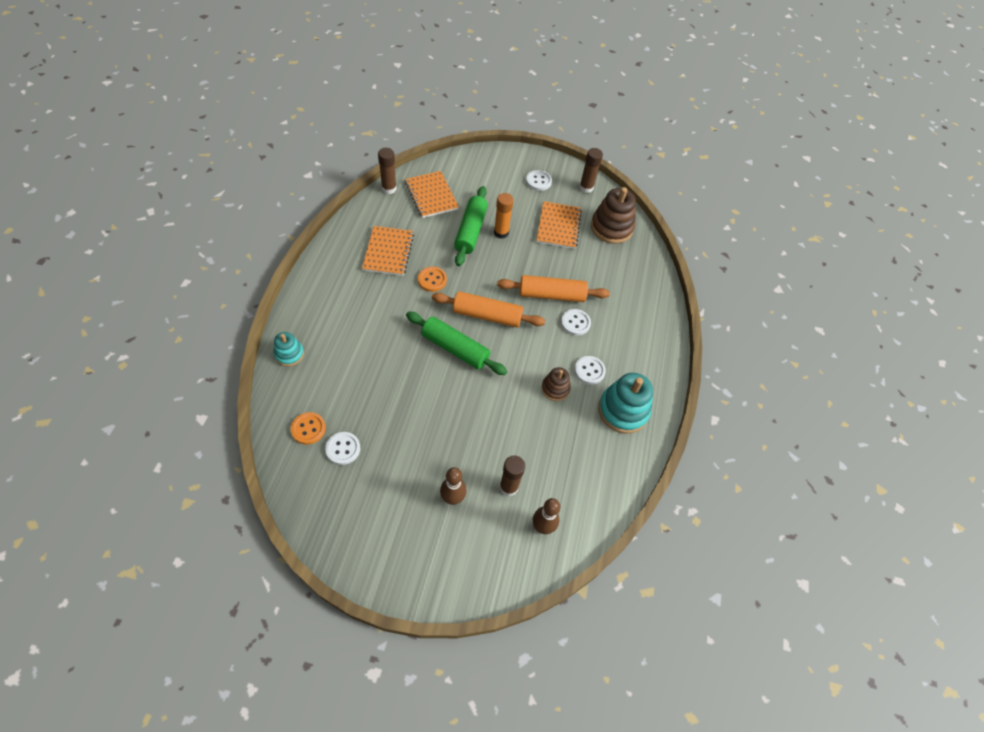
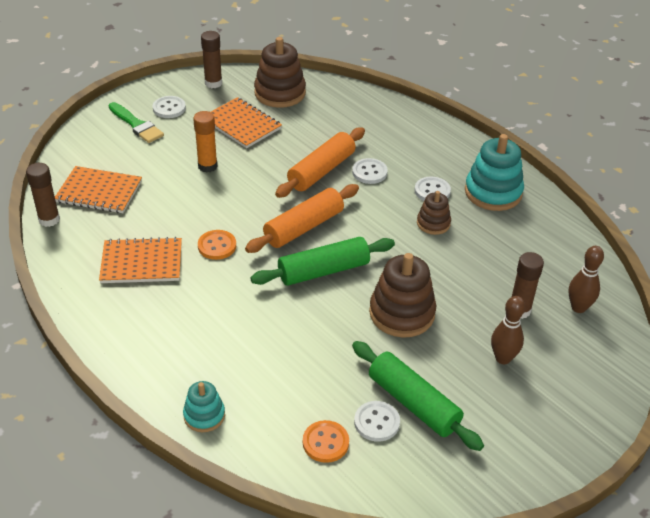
camera: 50 degrees left, 15 degrees down
orange notebook [362,226,414,276] -> orange notebook turned 45 degrees counterclockwise [99,237,182,283]
green rolling pin [454,186,488,266] -> green rolling pin moved to [352,341,484,451]
none -> green brush [109,102,164,143]
none -> brown stacking toy [369,253,436,338]

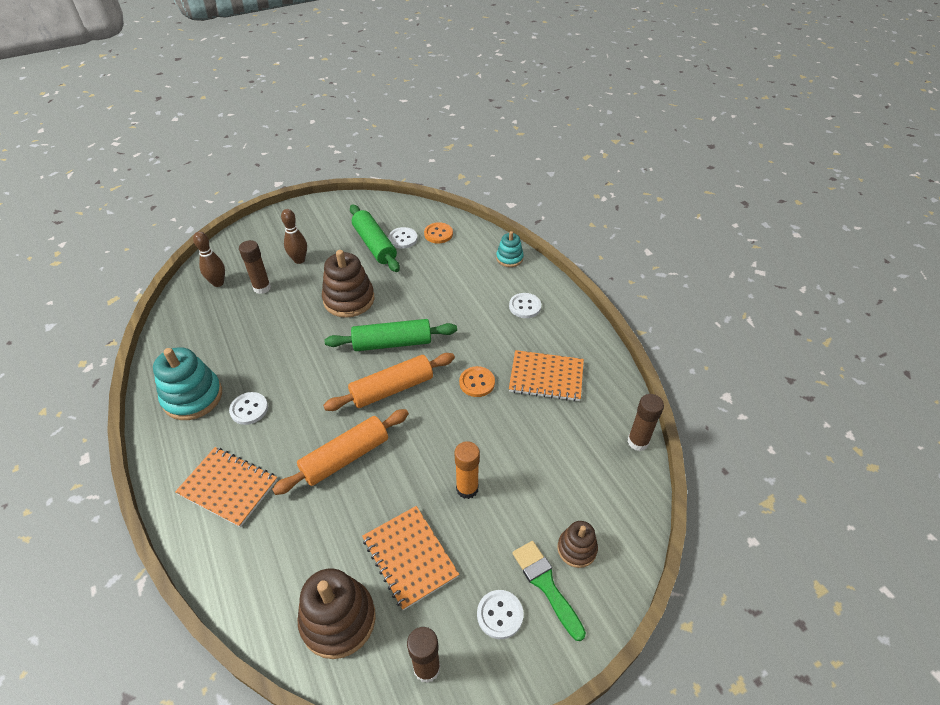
camera: 165 degrees left, 5 degrees up
orange notebook [55,166,142,213] -> orange notebook moved to [175,447,277,527]
white button [352,158,388,184] -> white button moved to [509,293,541,318]
brown stacking toy [417,191,451,235] -> brown stacking toy moved to [557,521,598,568]

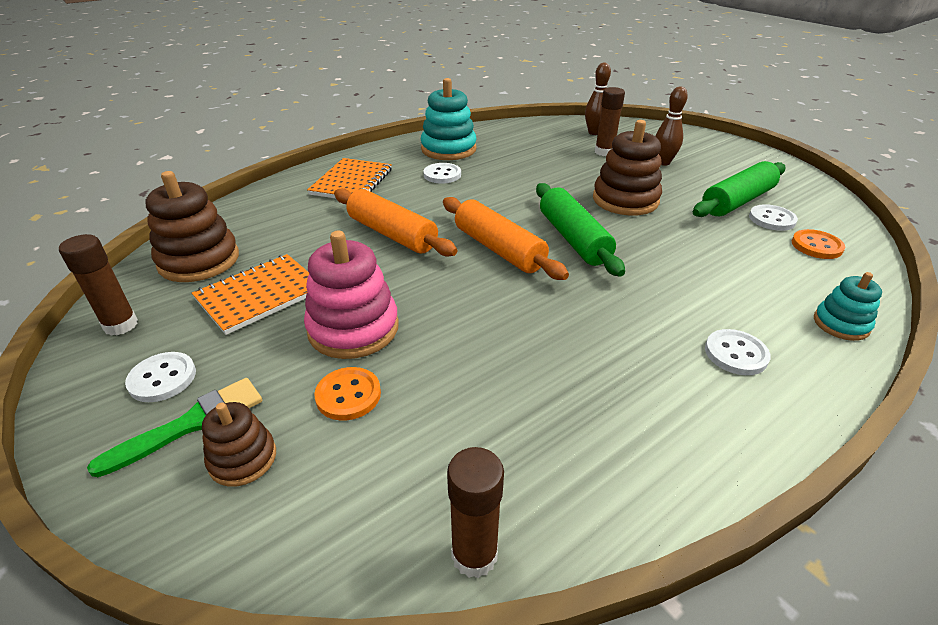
camera: 80 degrees right, 10 degrees down
orange glue stick [455,441,480,499] -> pink stacking toy [304,231,399,359]
orange button [459,366,495,397] -> orange button moved to [314,367,381,421]
orange notebook [509,350,584,402] -> none

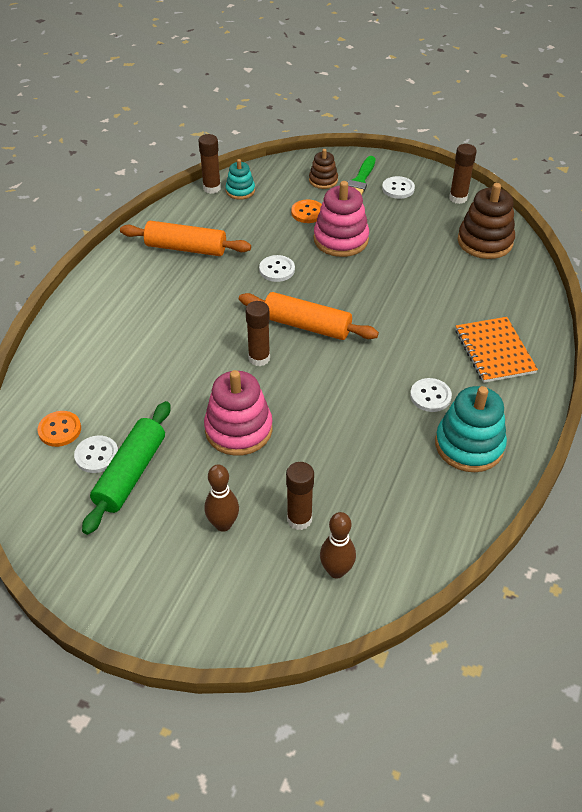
camera: 150 degrees right, 10 degrees up
orange notebook [192,254,309,335] -> none
orange rolling pin [334,188,457,257] -> orange rolling pin moved to [120,221,251,256]
green rolling pin [536,183,625,277] -> brown glue stick [246,301,270,366]
brown stacking toy [593,120,662,216] -> pink stacking toy [204,370,273,456]
white button [705,329,771,375] -> white button moved to [259,255,295,282]
turquoise stacking toy [814,272,882,341] -> turquoise stacking toy moved to [226,159,255,200]

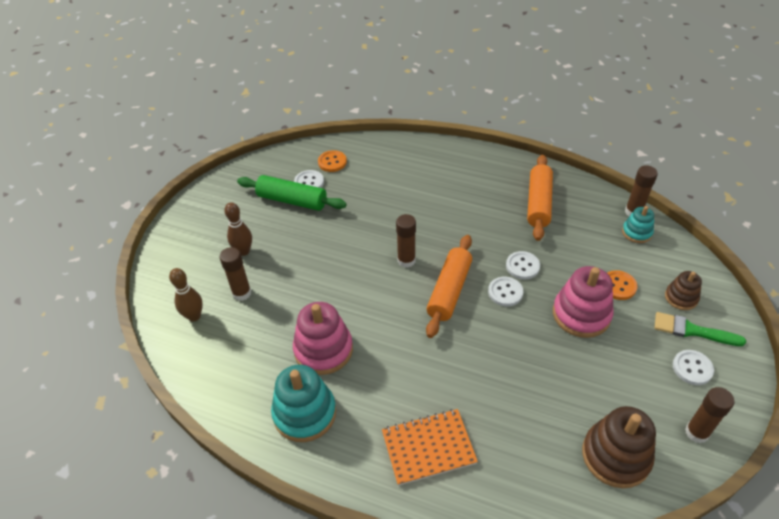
camera: 90 degrees right, 0 degrees up
pink stacking toy [204,370,273,456] -> pink stacking toy moved to [293,302,353,375]
white button [410,378,452,412] -> white button moved to [488,277,523,306]

